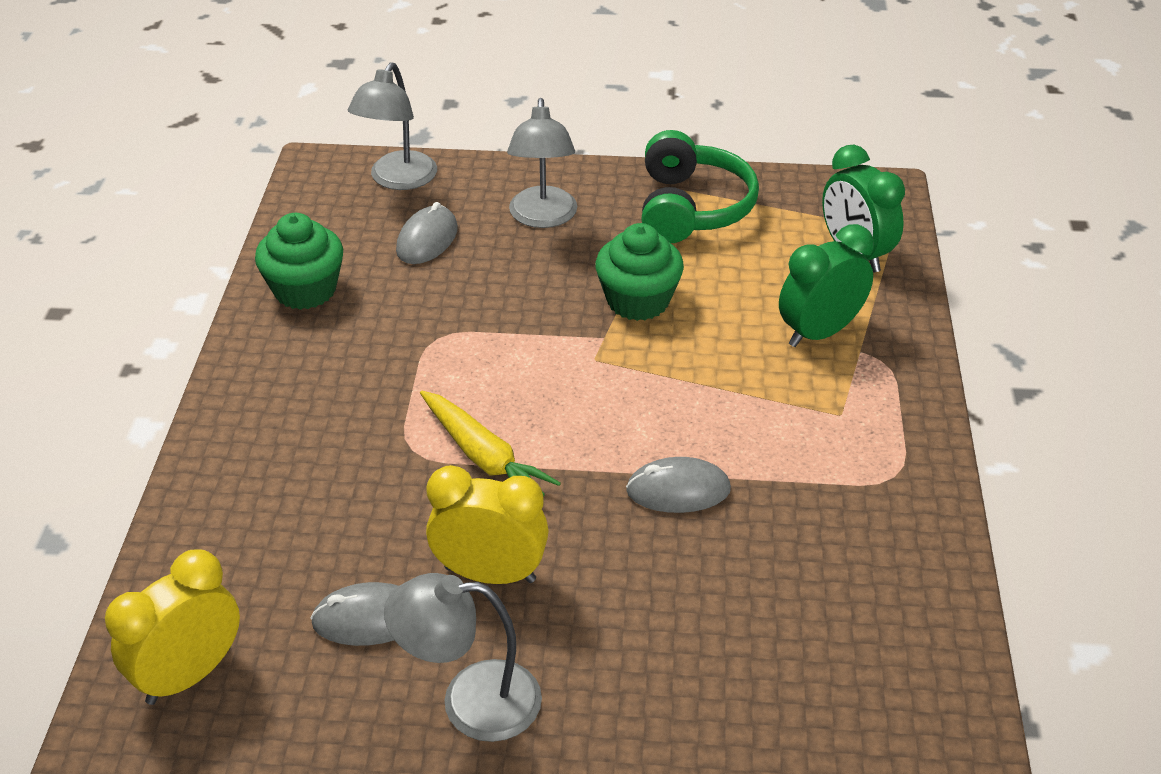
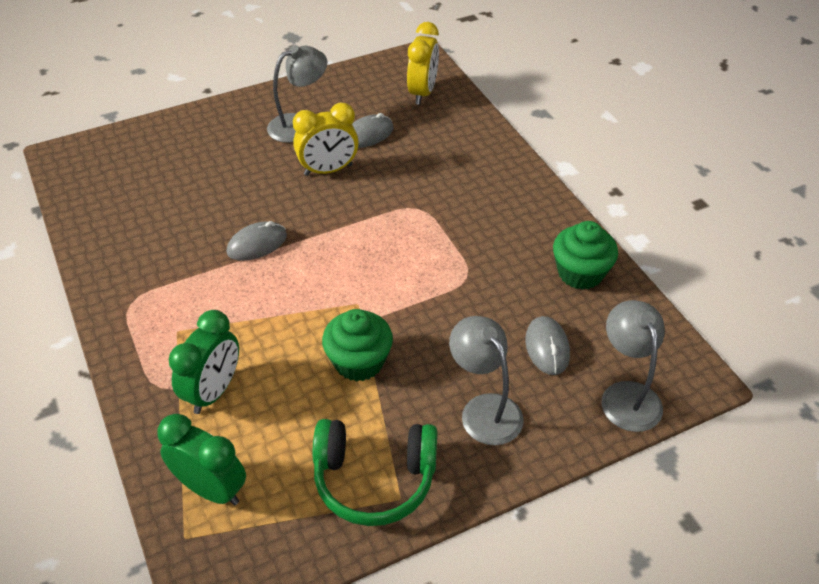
camera: 150 degrees right, 5 degrees up
yellow carrot [420,391,561,496] -> none
green headphones [642,130,759,243] -> green headphones turned 60 degrees counterclockwise [313,419,437,526]

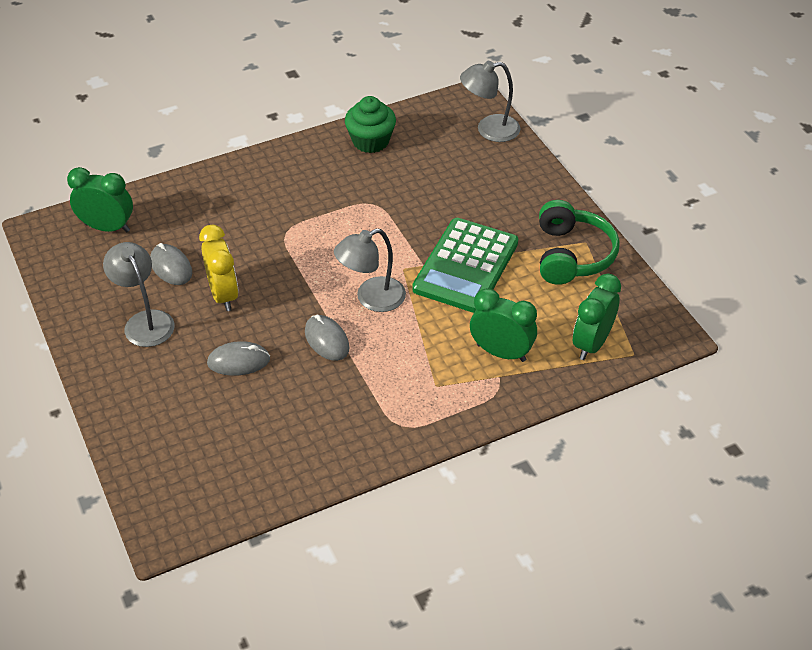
camera: 90 degrees left, 0 degrees up
green cupcake [322,309,393,382] -> green calculator [412,218,518,313]
yellow clock [407,22,439,105] -> green clock [67,167,133,232]
grey lamp [449,316,524,445] -> grey lamp moved to [334,228,406,312]
grey mouse [525,316,570,375] -> grey mouse moved to [207,341,270,376]

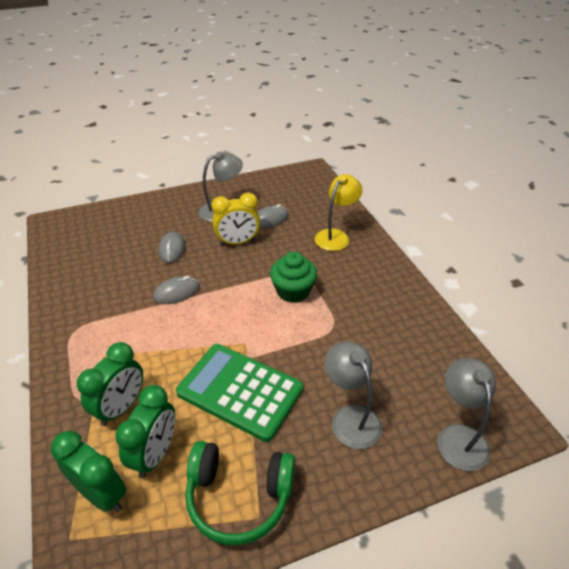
camera: 95 degrees right, 5 degrees down
green clock [67,167,133,232] -> green clock moved to [115,385,175,478]
grey lamp [334,228,406,312] -> grey lamp moved to [325,341,382,449]
green cupcake [345,96,396,153] -> green cupcake moved to [270,252,317,303]
none -> yellow lamp [315,174,363,251]

